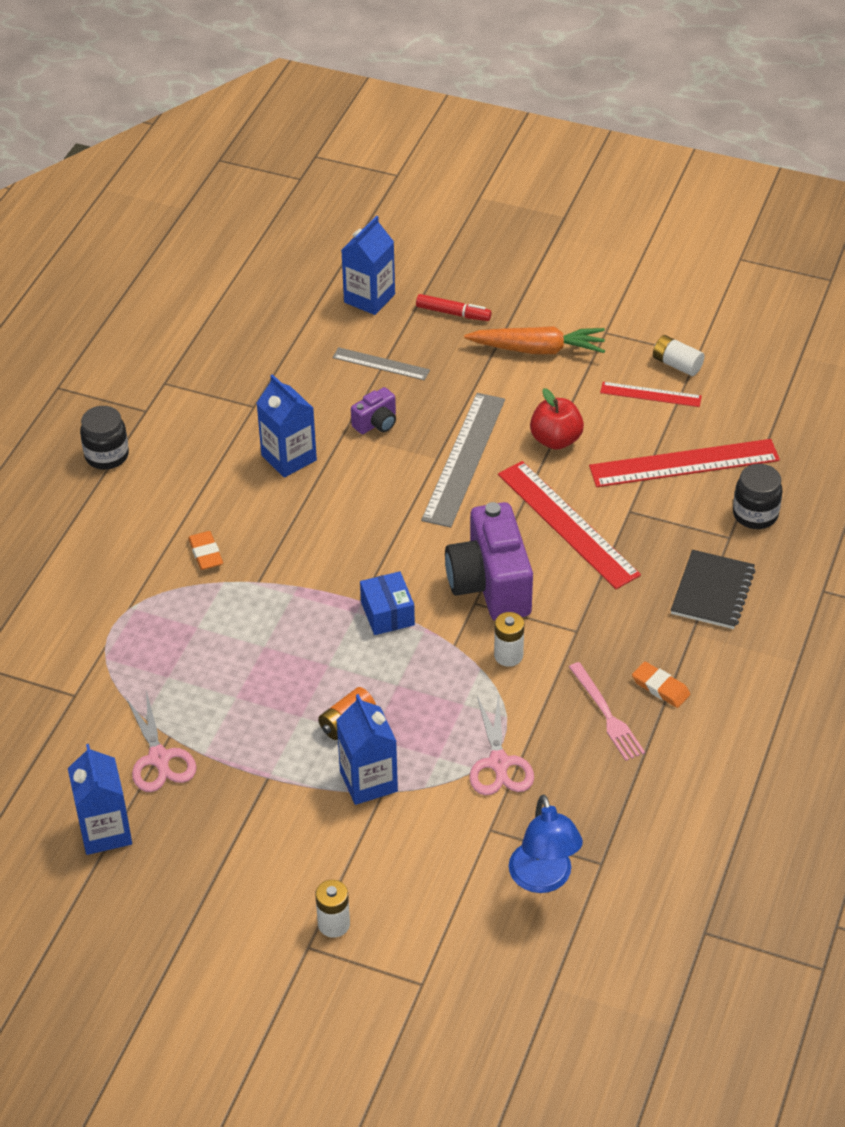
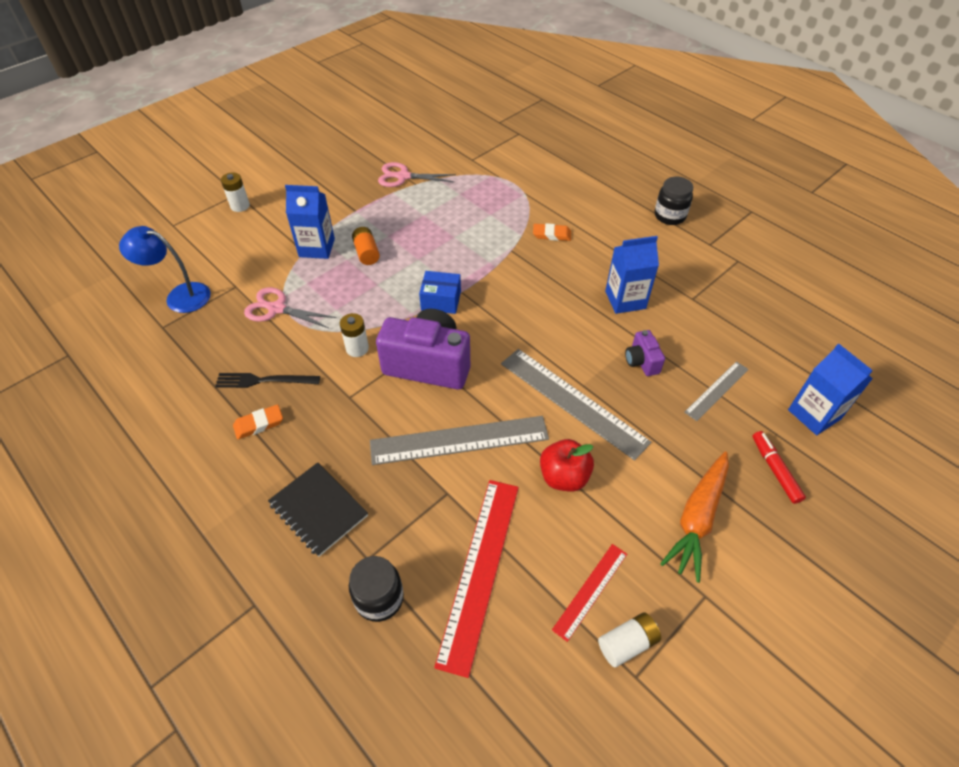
camera: 115 degrees right, 5 degrees up
blue carton [68,744,132,855] -> none
red marker [416,294,492,321] -> red marker turned 120 degrees clockwise [752,431,806,504]
red ruler [498,461,641,589] -> grey ruler [370,416,549,465]
pink fork [569,662,645,761] -> black fork [215,373,320,388]

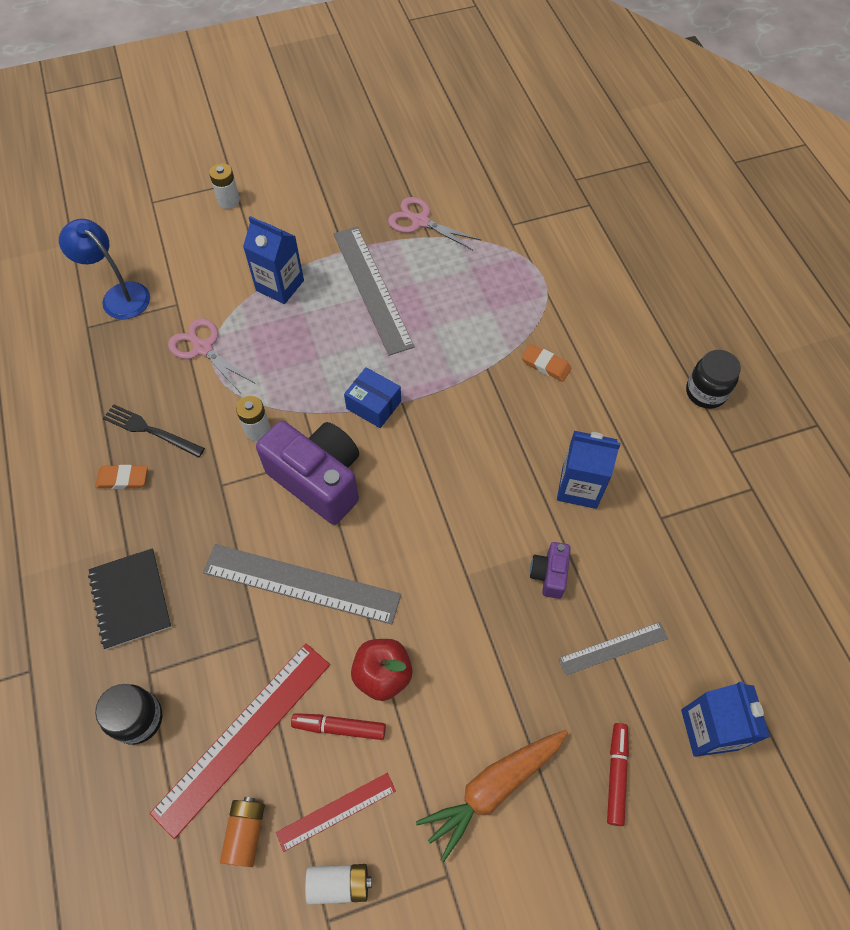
camera: 25 degrees right, 10 degrees up
orange battery [352,227,380,265] -> orange battery moved to [220,797,265,867]
grey ruler [501,349,651,461] -> grey ruler moved to [334,226,415,356]
none -> red marker [291,713,386,740]

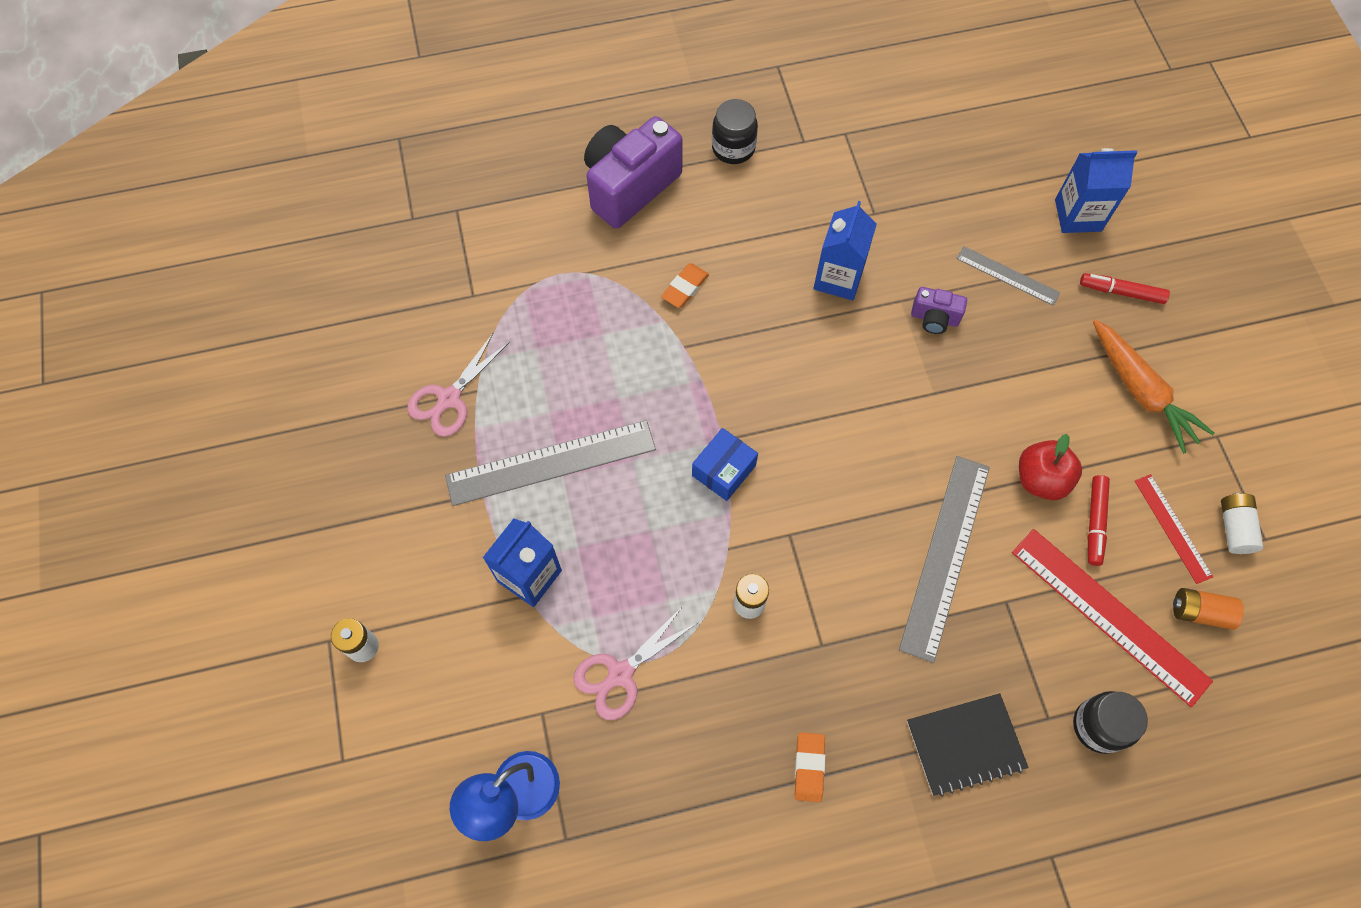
camera: 85 degrees left, 5 degrees up
black fork [103,404,205,458] -> none
purple camera [256,421,359,525] -> purple camera moved to [584,116,682,229]
grey ruler [558,622,668,676] -> grey ruler turned 45 degrees counterclockwise [956,246,1060,306]

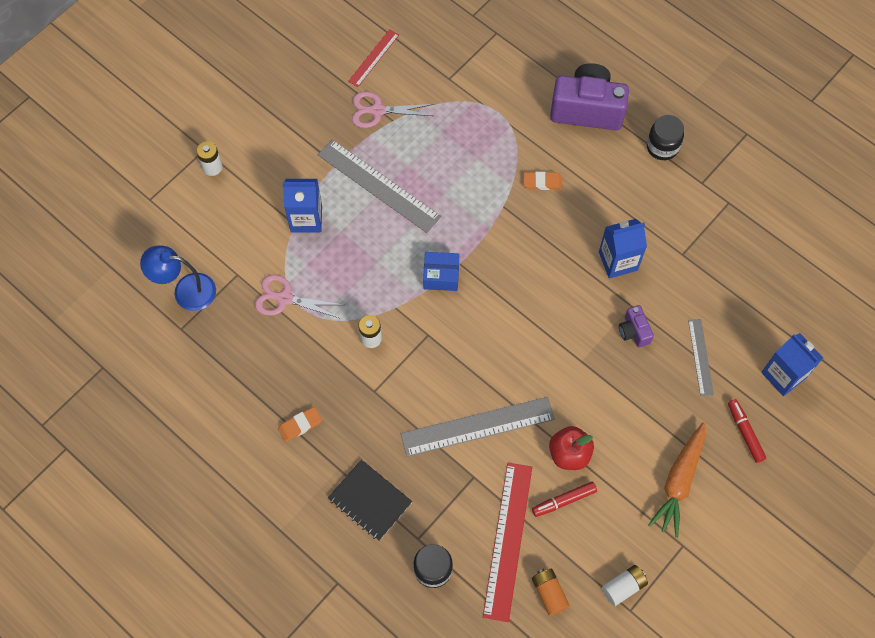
camera: 55 degrees right, 0 degrees up
red ruler [1135,474,1213,584] -> red ruler moved to [348,29,399,87]

